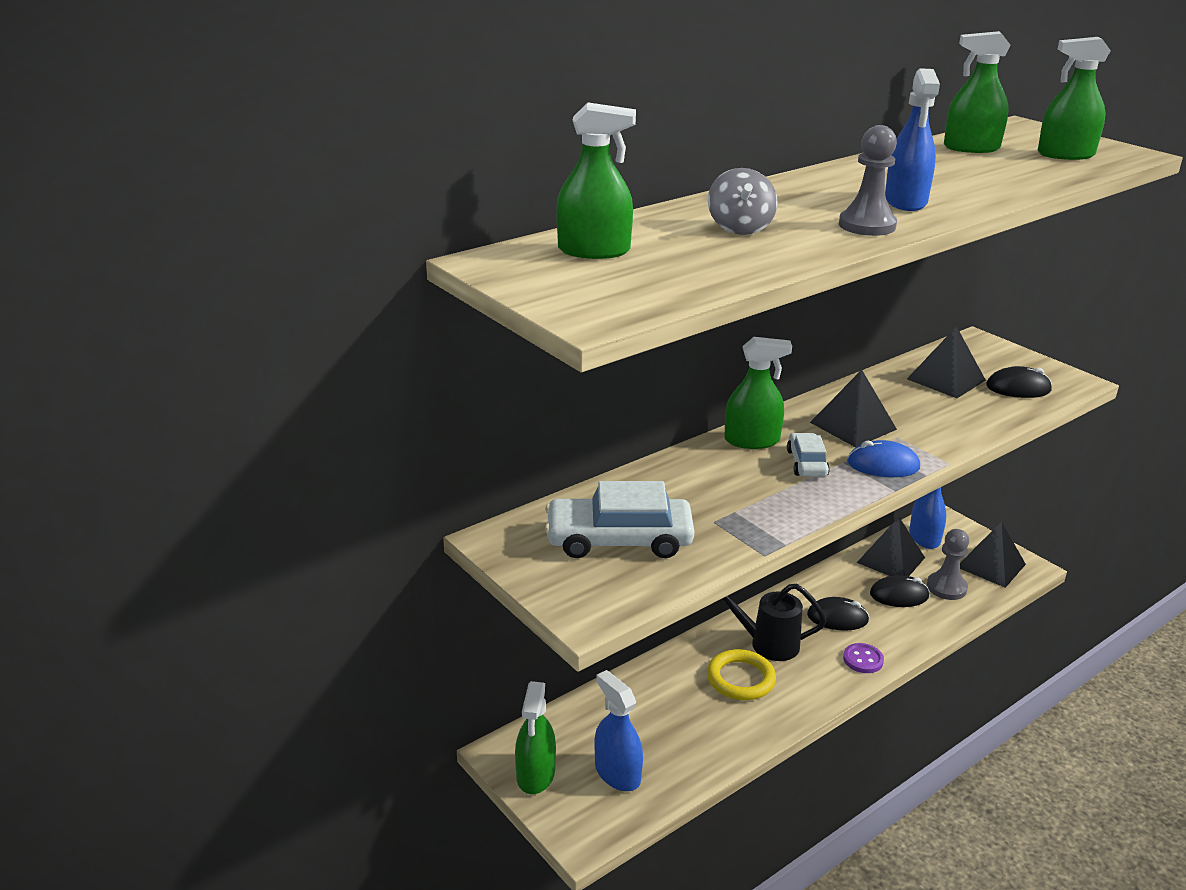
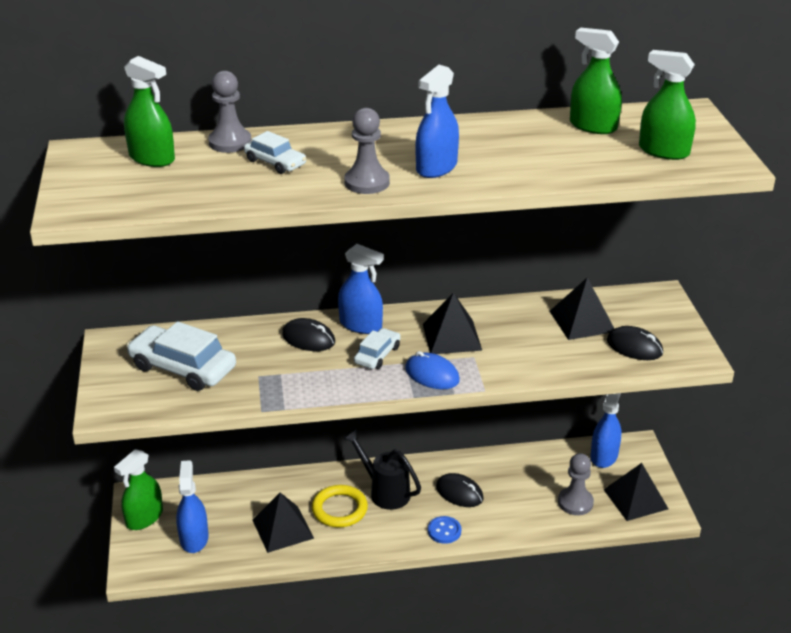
camera: 30 degrees right, 5 degrees up
grey spinning top [708,168,778,235] -> white car [244,131,306,174]
green spray bottle [724,337,792,449] -> blue spray bottle [338,244,384,334]
purple button [843,643,884,673] -> blue button [428,516,461,544]
black pyramid [857,517,925,576] -> black pyramid moved to [253,493,314,553]
black mouse [870,575,929,607] -> black mouse moved to [282,318,335,351]
none -> grey pawn [208,71,252,153]

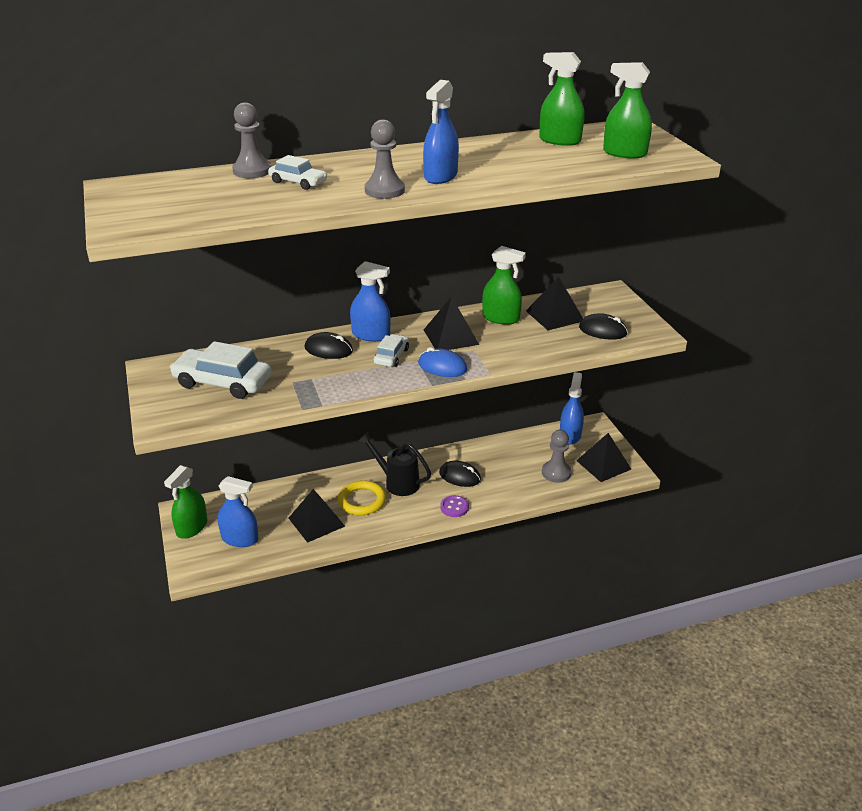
camera: 10 degrees left, 0 degrees up
green spray bottle [124,56,175,167] -> green spray bottle moved to [482,246,526,325]
blue spray bottle [176,460,209,553] -> blue spray bottle turned 120 degrees clockwise [218,476,259,547]
blue button [428,516,461,544] -> purple button [440,495,469,517]

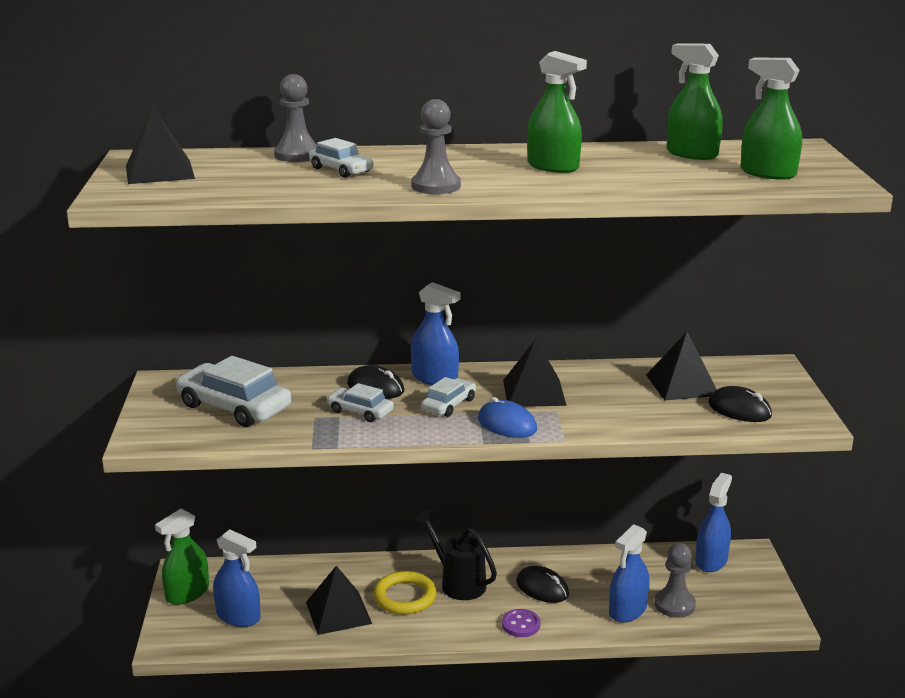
camera: 15 degrees right, 10 degrees down
blue spray bottle [423,80,459,184] -> blue spray bottle moved to [609,524,649,623]
green spray bottle [482,246,526,325] -> green spray bottle moved to [527,51,587,173]
black pyramid [576,433,631,482] -> black pyramid moved to [126,107,195,184]
none -> white car [327,383,394,422]

